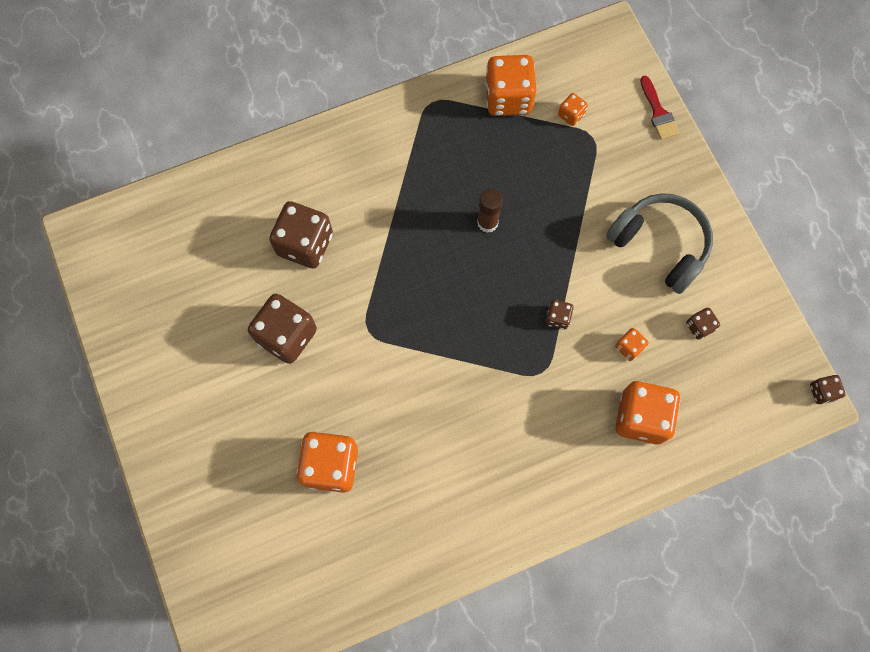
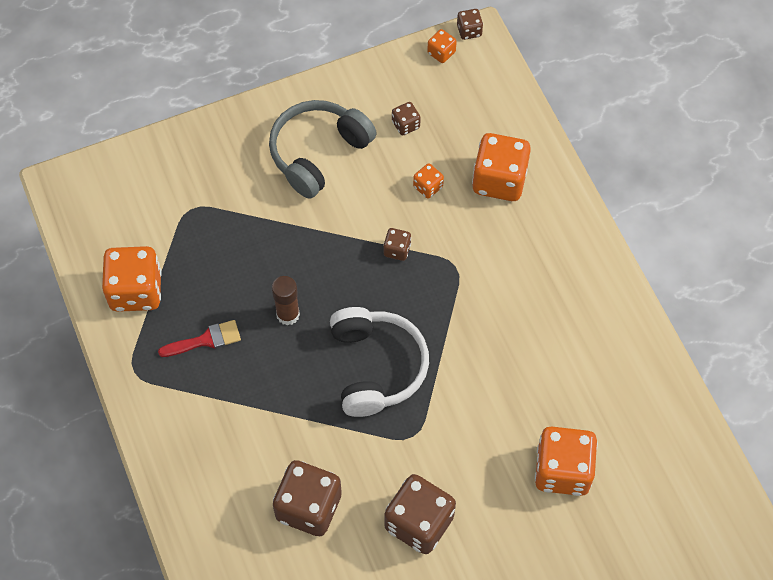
camera: 90 degrees left, 10 degrees down
orange dice [558,93,588,126] -> orange dice moved to [427,29,457,63]
red brush [640,76,679,140] -> red brush moved to [158,320,241,357]
none -> white headphones [330,307,429,417]

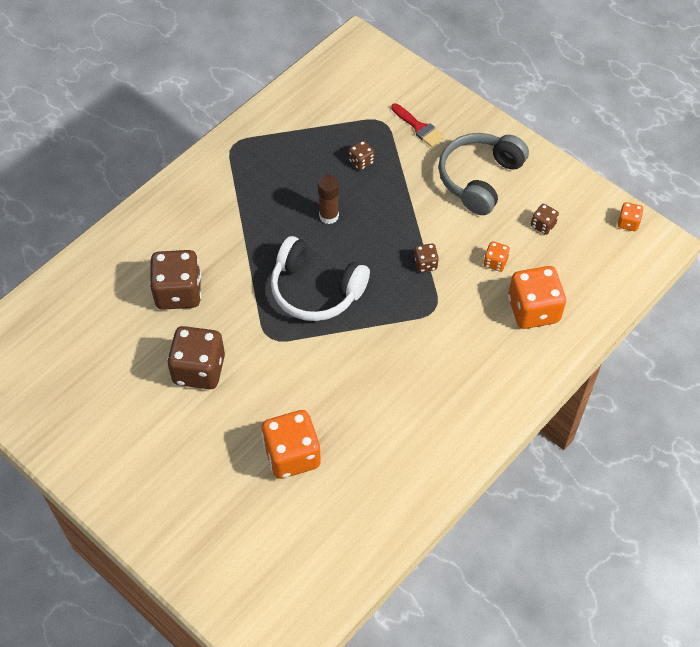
camera: 65 degrees right, 5 degrees down
orange dice [102,246,162,312] -> none
red brush [158,320,241,357] -> red brush moved to [391,104,444,147]
grey headphones [269,100,377,199] -> grey headphones turned 75 degrees counterclockwise [439,133,529,215]
white headphones [330,307,429,417] -> white headphones turned 60 degrees clockwise [271,236,370,321]
brown dice [457,9,483,40] -> brown dice moved to [349,140,375,170]

